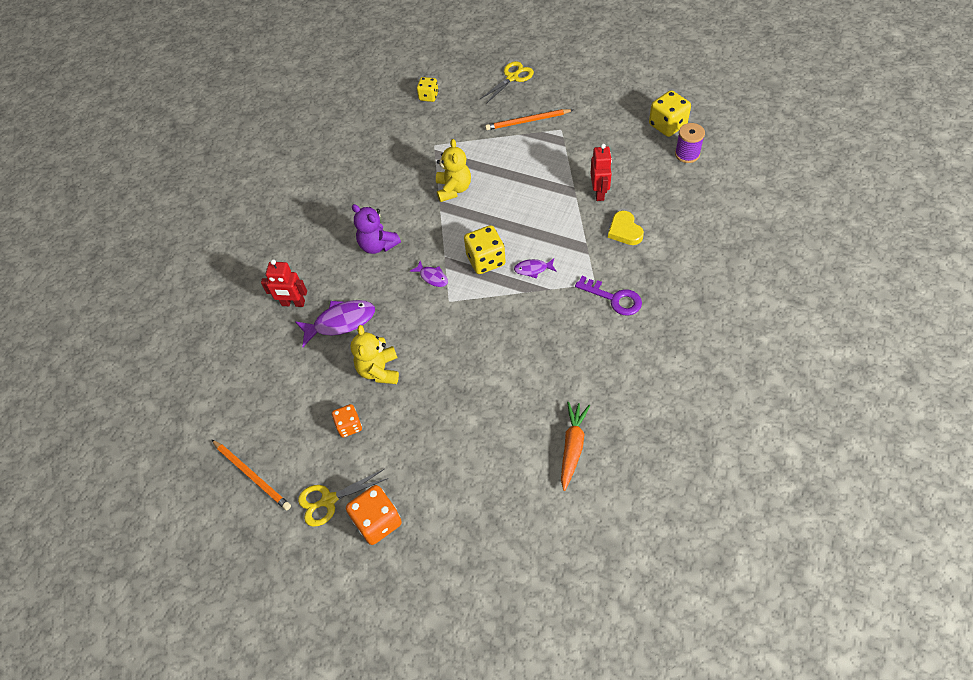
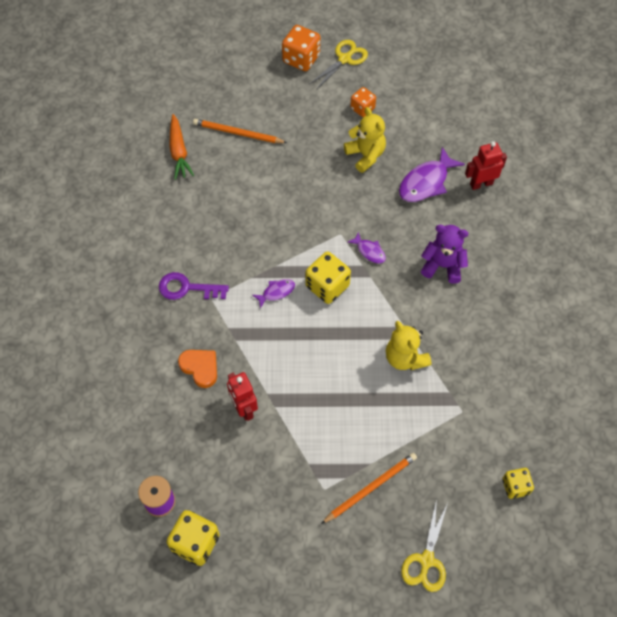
camera: 150 degrees right, 5 degrees up
orange pencil [211,439,291,510] -> orange pencil moved to [193,119,287,143]
purple fish [410,261,448,287] -> purple fish turned 150 degrees counterclockwise [348,231,386,264]
yellow heart [608,211,644,245] -> orange heart [178,350,217,388]

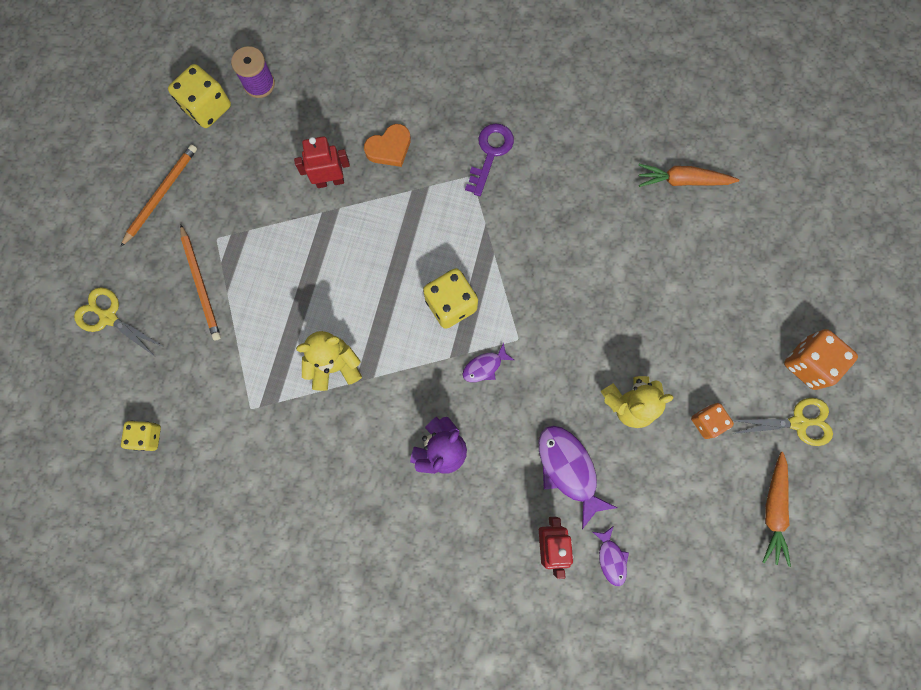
camera: 105 degrees right, 15 degrees up
orange pencil [193,119,287,143] -> orange pencil moved to [120,144,197,247]
purple fish [253,279,295,309] -> purple fish moved to [593,526,629,586]
yellow scissors [310,40,368,90] -> yellow scissors turned 60 degrees counterclockwise [732,398,833,446]
none -> orange carrot [763,452,791,567]

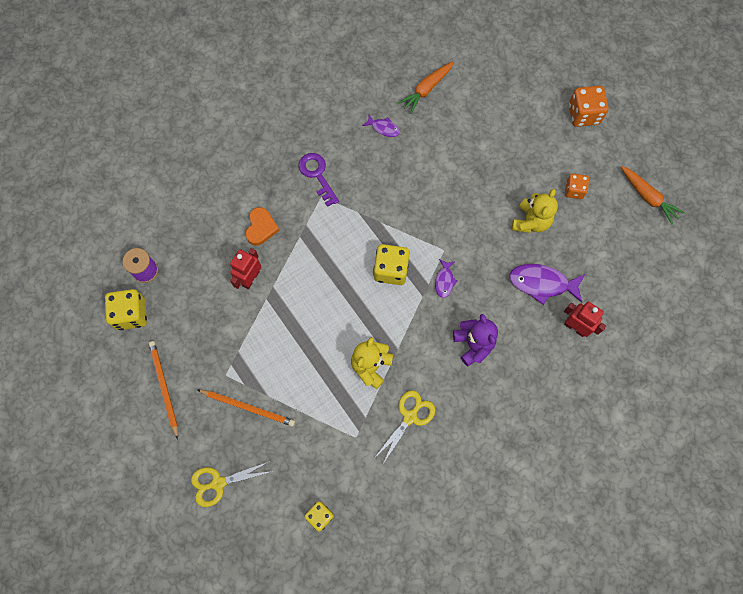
camera: 50 degrees left, 5 degrees down
purple fish [593,526,629,586] -> purple fish moved to [363,115,400,137]
yellow scissors [732,398,833,446] -> yellow scissors moved to [376,390,436,464]

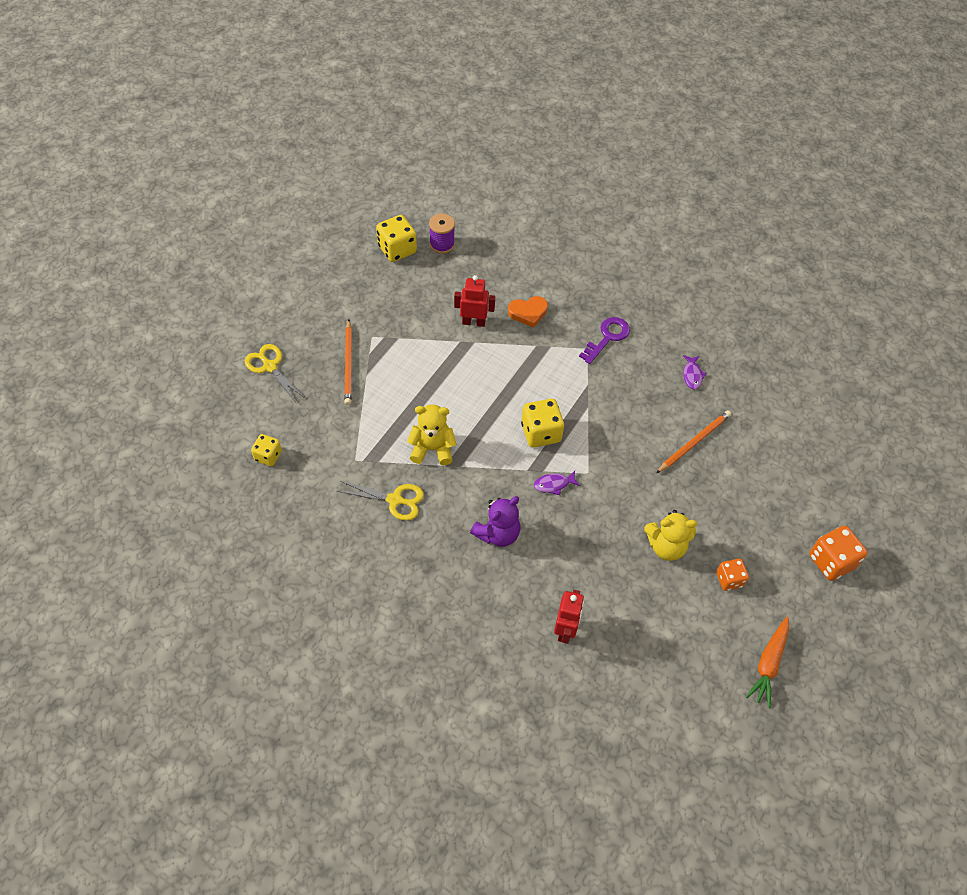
camera: 65 degrees right, 15 degrees down
orange pencil [149,341,178,439] -> orange pencil moved to [656,410,731,473]
orange carrot [398,61,454,114] -> none
purple fish [509,264,585,305] -> none

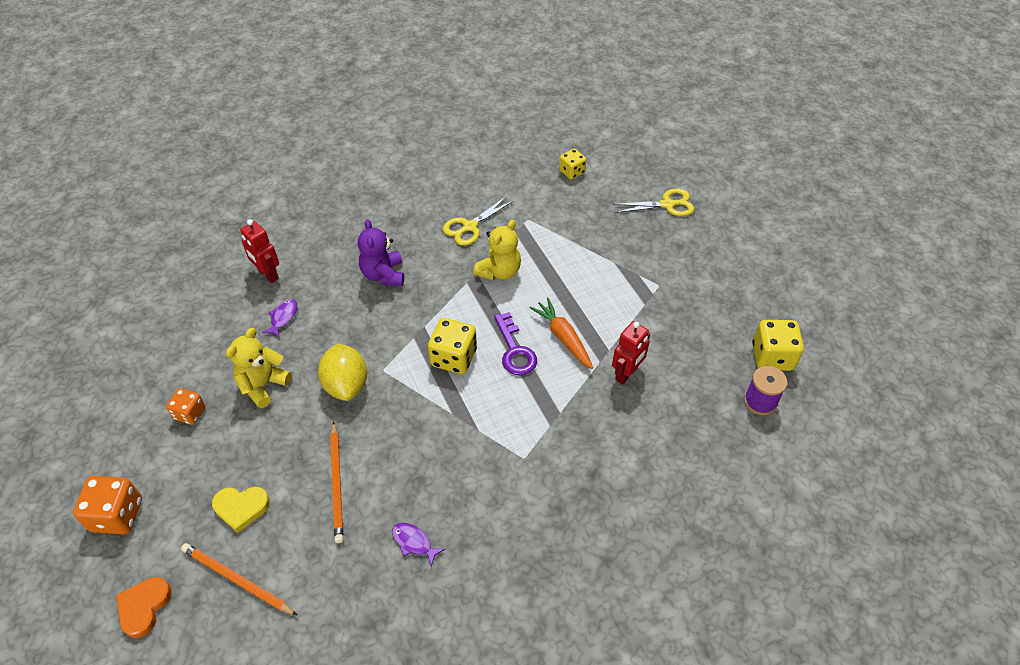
camera: 125 degrees right, 5 degrees down
orange pencil [344,320,352,405] -> orange pencil moved to [181,543,298,616]
orange heart [508,296,548,328] -> orange heart moved to [116,577,172,638]
purple fish [534,471,580,495] -> purple fish moved to [262,299,297,337]
purple key [579,317,630,364] -> purple key moved to [494,312,537,375]
orange carrot [746,617,789,708] -> orange carrot moved to [529,298,593,369]
none -> yellow heart [212,487,270,533]
none -> yellow lemon [318,344,367,401]

